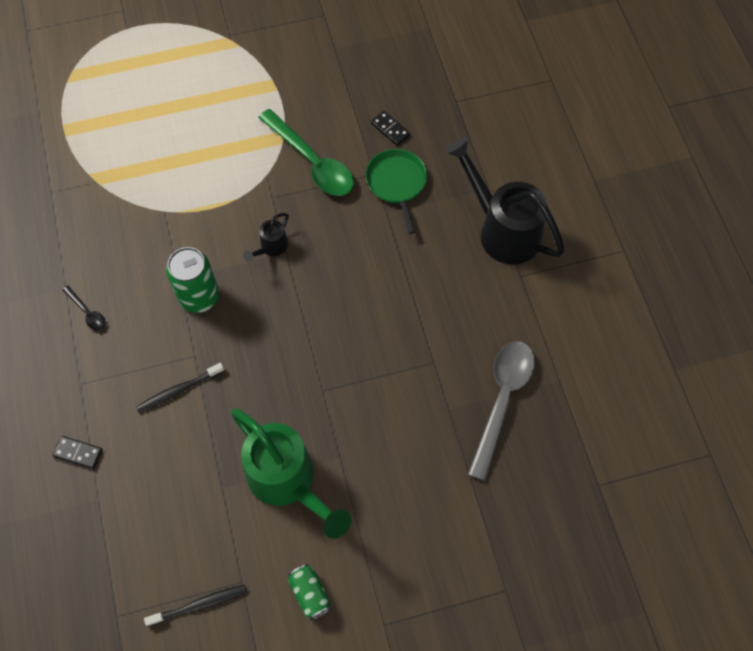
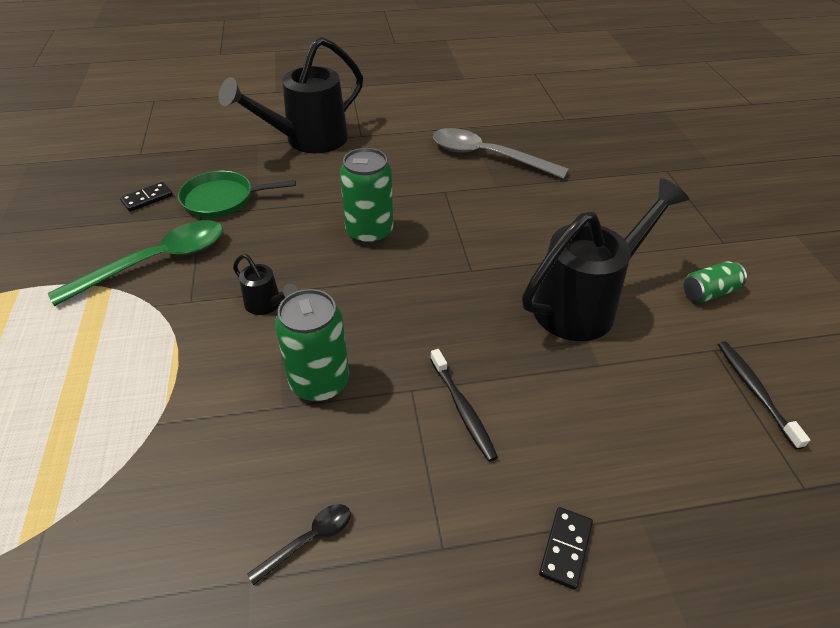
camera: 85 degrees left, 20 degrees down
green watering can [231,409,351,539] -> black watering can [522,178,689,341]
none -> green can [340,148,393,245]

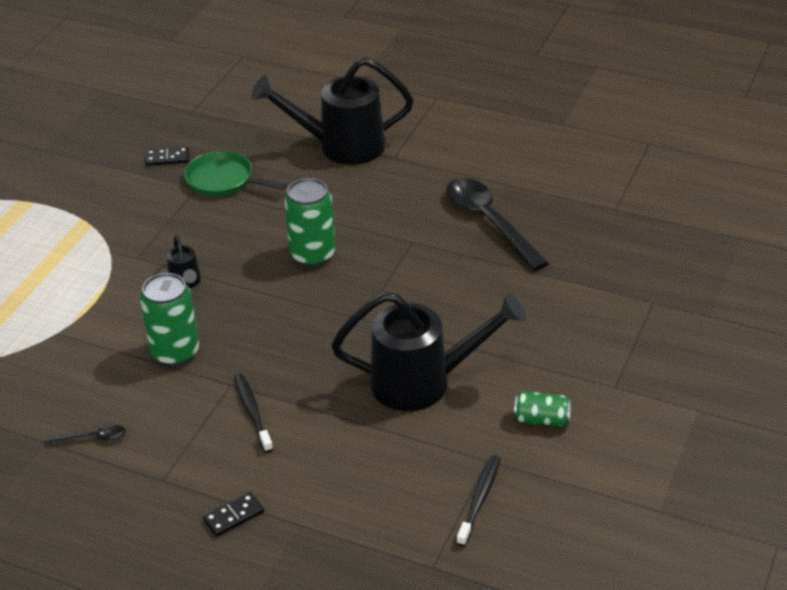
camera: 35 degrees right, 5 degrees down
green spoon [48,220,223,306] -> none
black toothbrush [430,349,498,462] -> black toothbrush turned 150 degrees clockwise [234,373,273,453]
grey spoon [433,128,569,179] -> black spoon [446,178,549,271]

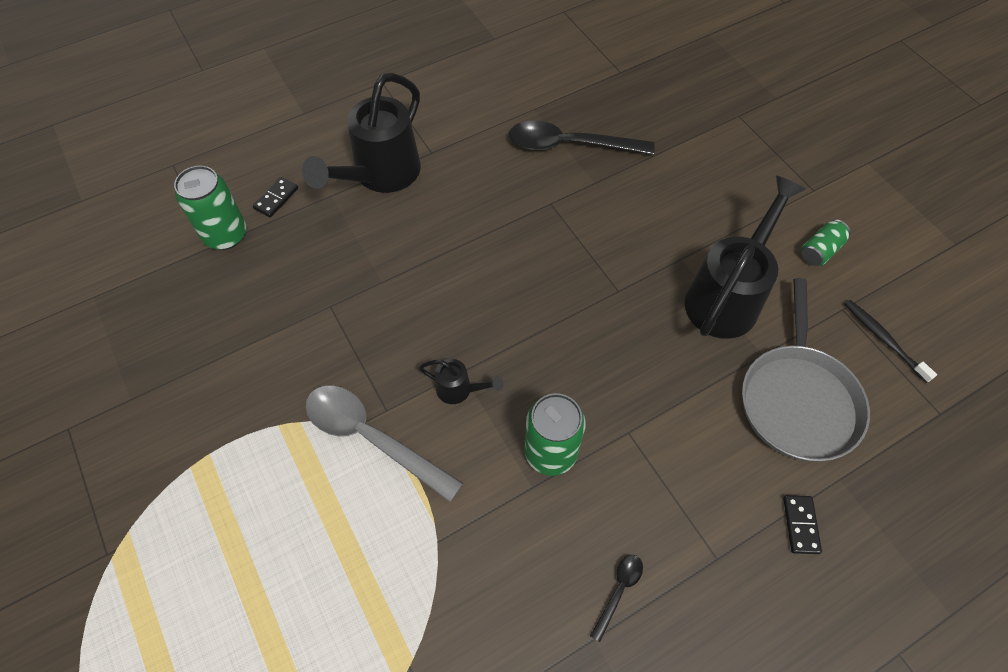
camera: 55 degrees left, 20 degrees up
black domino [146,147,189,166] -> black domino moved to [253,177,298,217]
green pan [184,151,286,196] -> none
black toothbrush [234,373,273,453] -> none
green can [285,178,336,267] -> green can moved to [174,166,246,250]
none -> grey spoon [305,386,463,502]
none -> grey pan [742,278,870,461]

